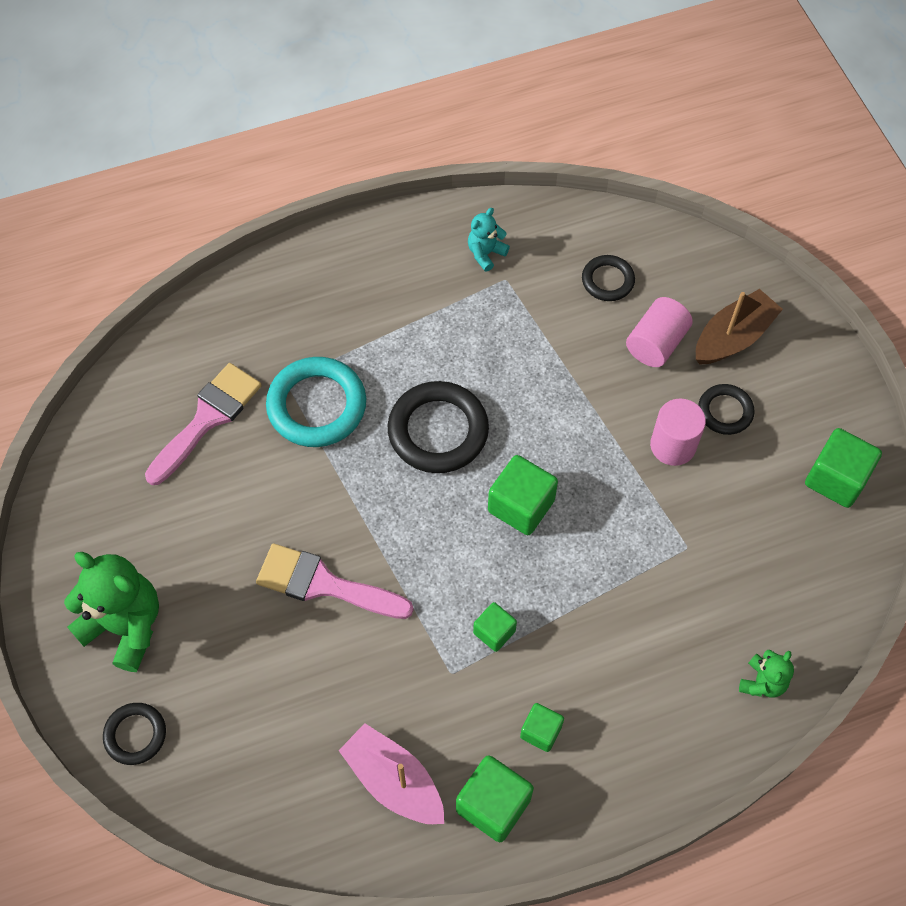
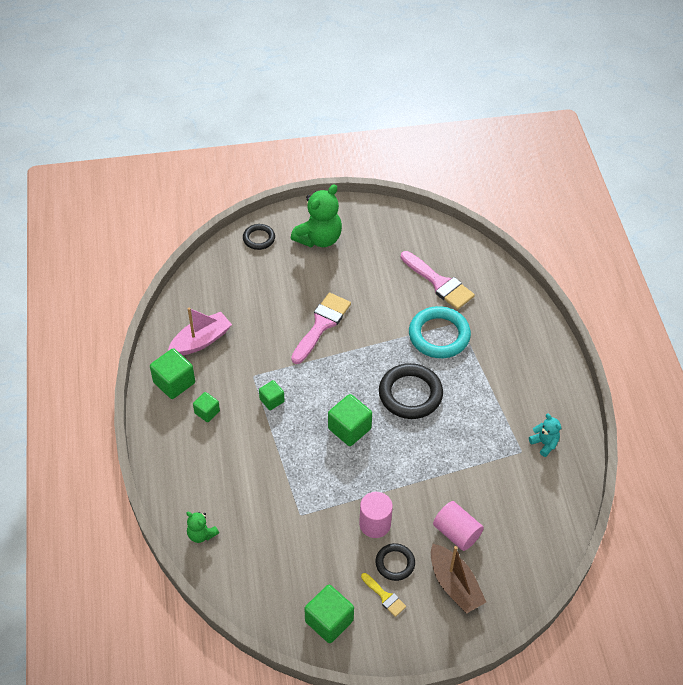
camera: 100 degrees right, 10 degrees down
black ring [582,255,635,301] -> none
none -> yellow brush [361,573,406,617]

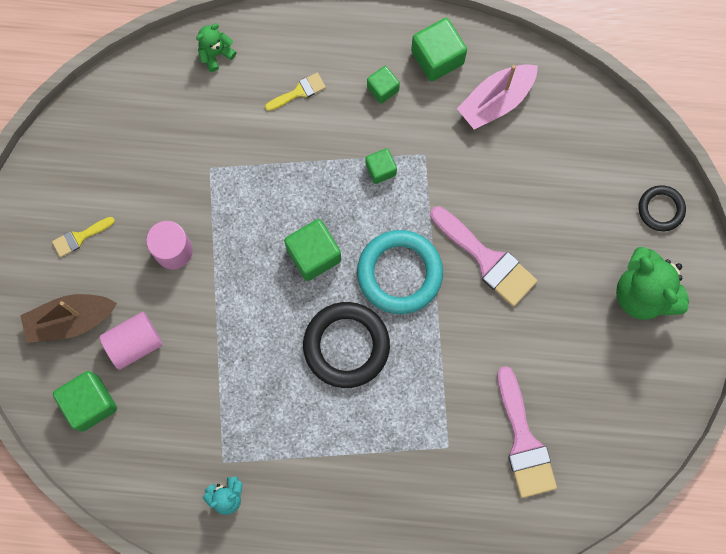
camera: 105 degrees right, 25 degrees up
pink boat [168,308,232,356] -> pink boat turned 75 degrees clockwise [457,64,538,130]
green cube [304,585,354,643] -> green cube moved to [53,371,117,432]
black ring [375,543,415,581] -> none
pink brush [401,251,475,310] -> pink brush turned 75 degrees counterclockwise [497,366,557,498]
turquoise ring [409,306,471,358] -> turquoise ring moved to [357,230,443,314]
none -> yellow brush [265,72,326,111]

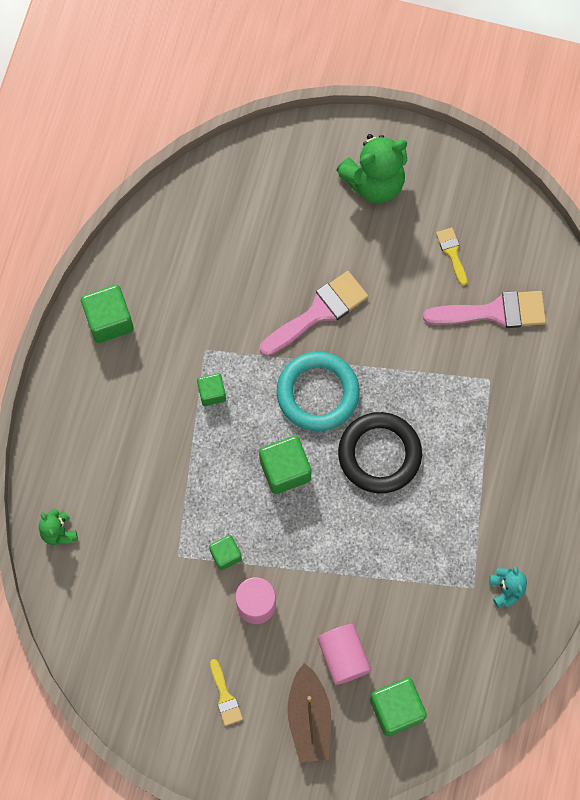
camera: 80 degrees left, 5 degrees down
yellow brush [265,72,326,111] -> yellow brush moved to [436,227,467,286]
green cube [367,66,400,104] -> green cube moved to [209,535,242,571]
pink boat [457,64,538,130] -> none
black ring [639,185,686,231] -> none

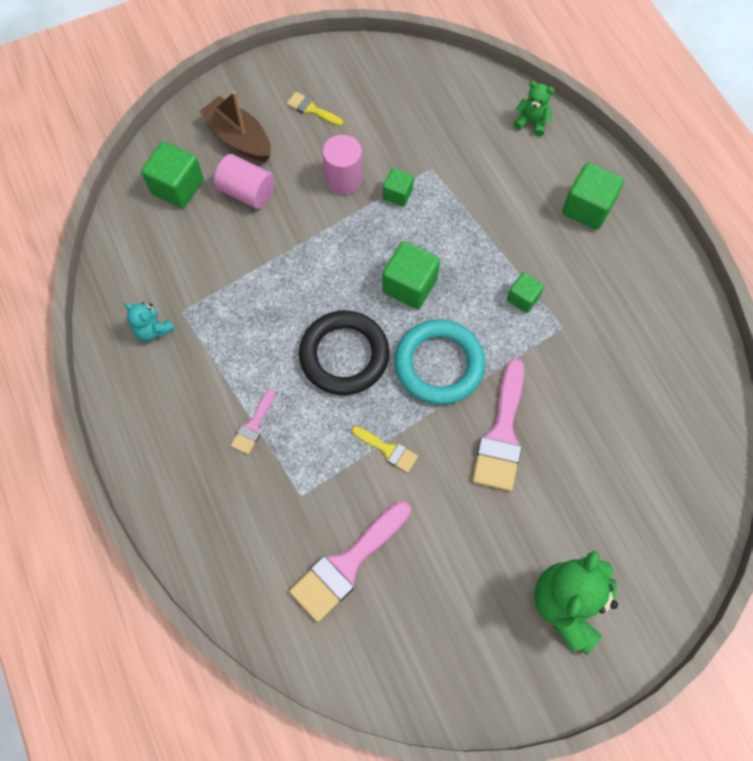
camera: 140 degrees right, 5 degrees down
green cube [81,285,134,343] -> green cube moved to [562,163,624,230]
yellow brush [436,227,467,286] -> yellow brush moved to [352,426,418,473]
none -> pink brush [231,389,275,455]

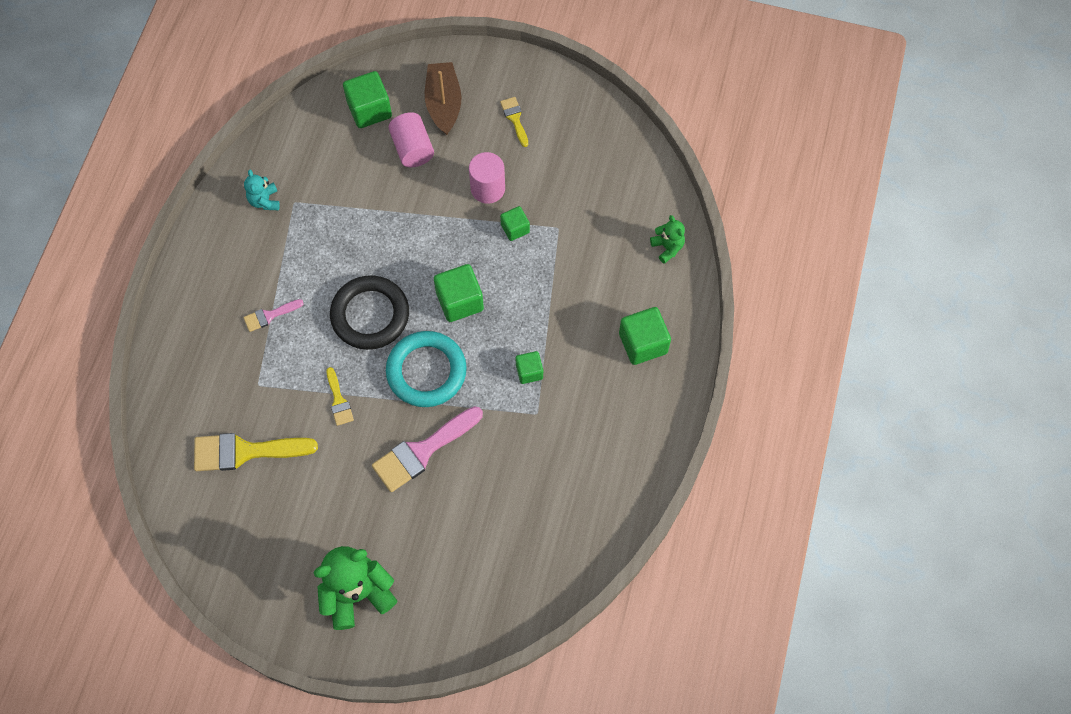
camera: 40 degrees right, 0 degrees up
pink brush [289,501,411,622] -> yellow brush [194,433,318,471]

